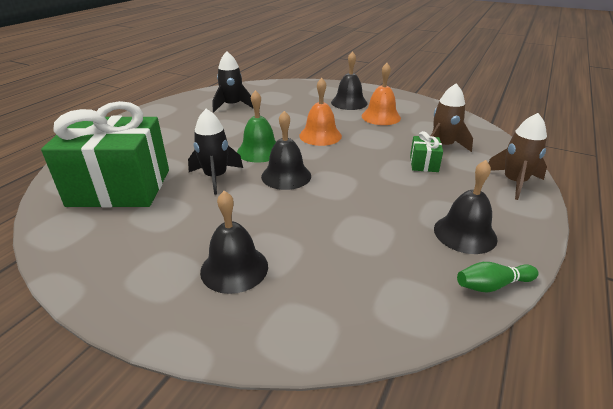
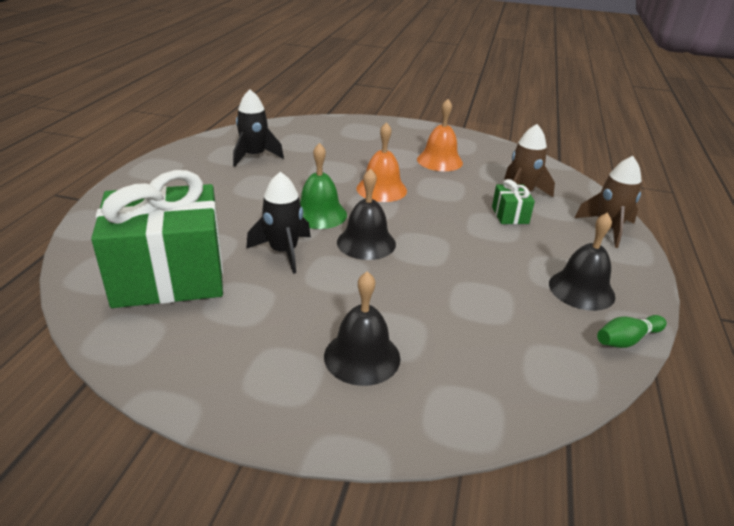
camera: 15 degrees left, 0 degrees up
black bell [331,51,368,110] -> none

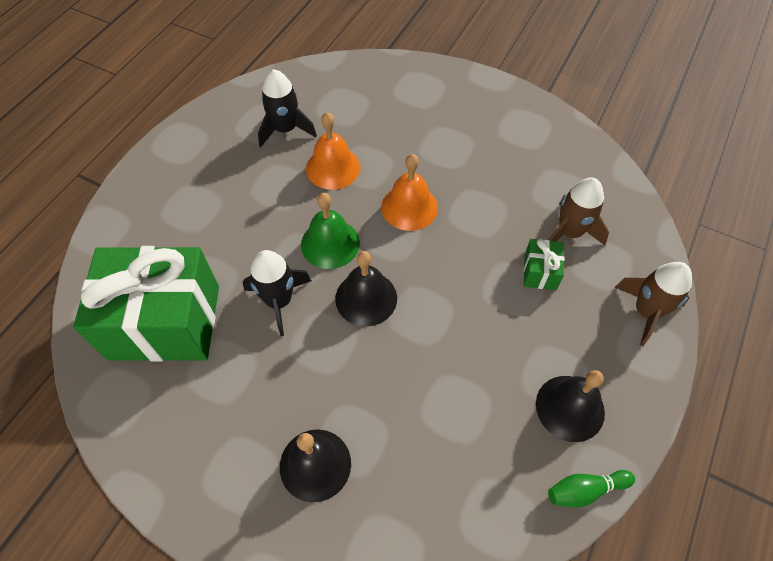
camera: 15 degrees right, 25 degrees up
orange bell [417,99,463,171] -> orange bell moved to [306,112,360,190]

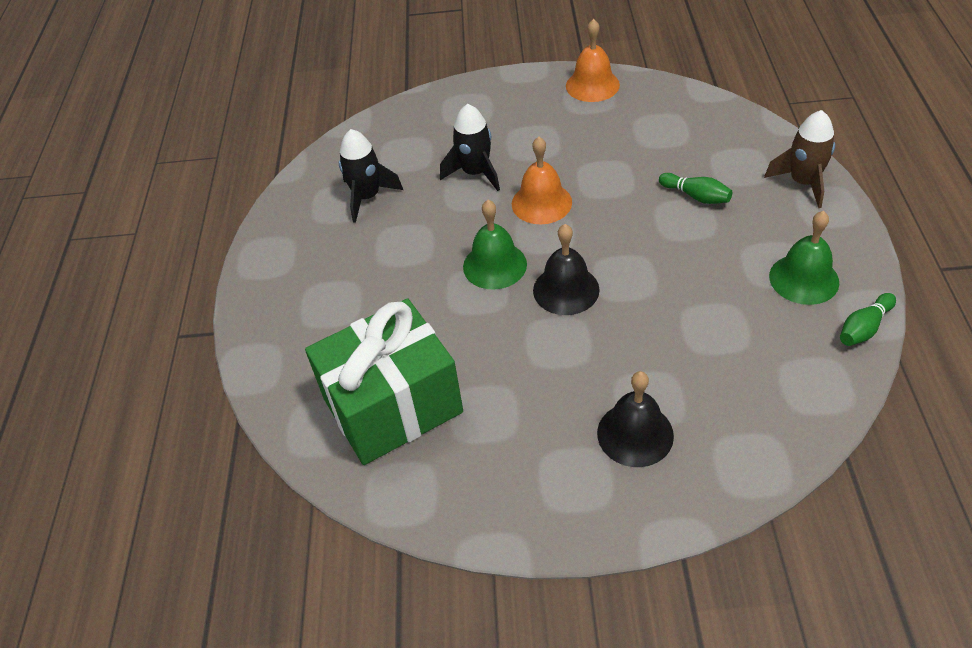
camera: 25 degrees left, 10 degrees down
black rocket [243,250,311,336] -> black rocket moved to [440,104,500,191]
orange bell [306,112,360,190] -> orange bell moved to [566,19,620,102]
green gift [524,239,564,290] -> green bowling pin [659,173,732,204]
black bell [536,370,605,442] -> green bell [769,211,839,305]
brown rocket [548,177,609,245] -> none

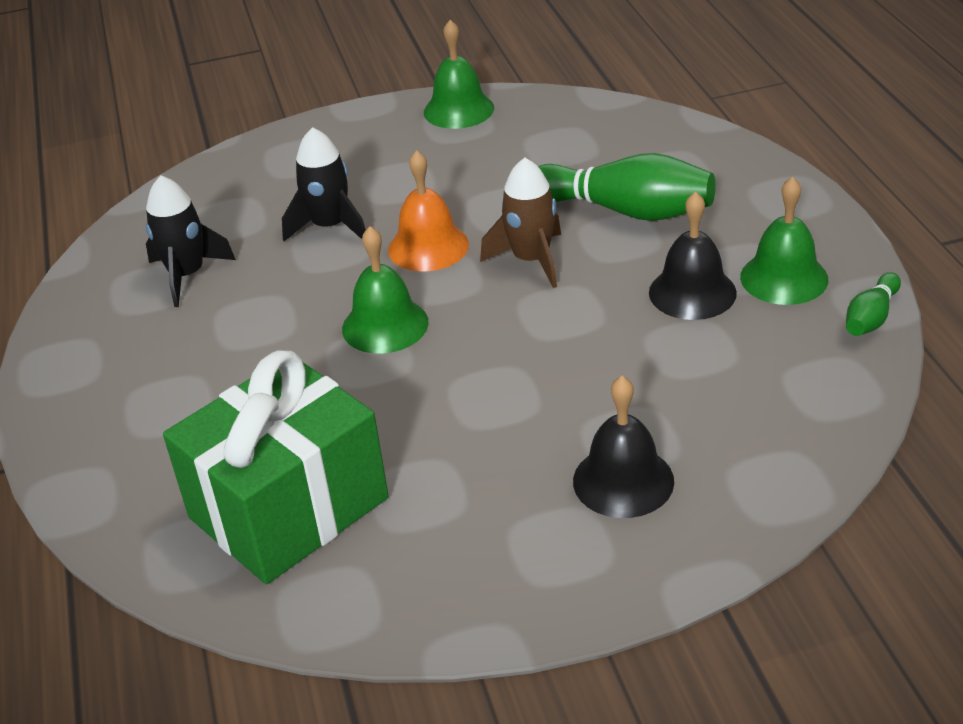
camera: 15 degrees left, 10 degrees down
black bell [533,224,599,315] -> black bell moved to [649,191,737,320]
orange bell [566,19,620,102] -> green bell [424,20,494,129]
green bowling pin [659,173,732,204] -> green bowling pin [538,153,716,221], size x1.95
brown rocket [764,110,835,208] -> brown rocket moved to [480,158,561,288]

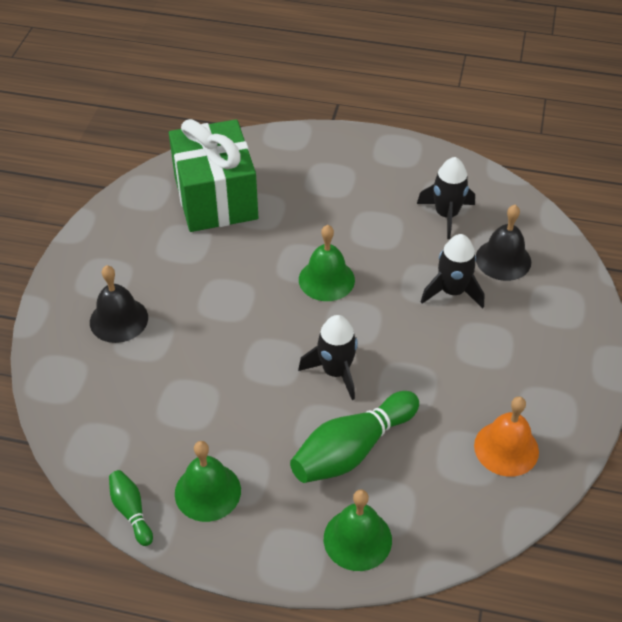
camera: 115 degrees right, 10 degrees up
orange bell [388,150,469,272] -> orange bell moved to [474,396,539,477]
green bell [424,20,494,129] -> green bell moved to [324,489,392,571]
brown rocket [480,158,561,288] -> black rocket [298,315,358,400]
black bell [649,191,737,320] -> black bell moved to [476,205,531,281]

